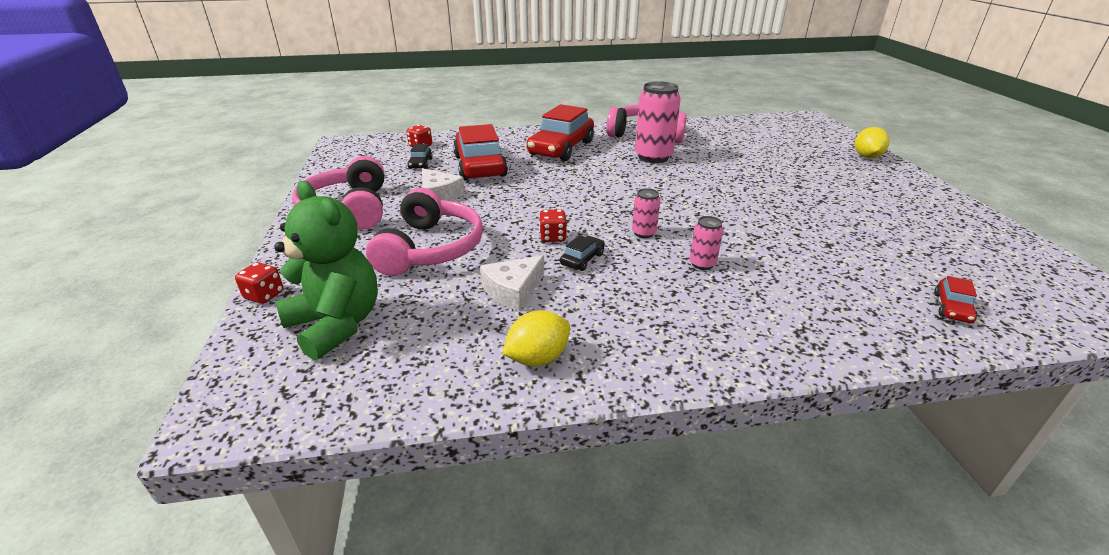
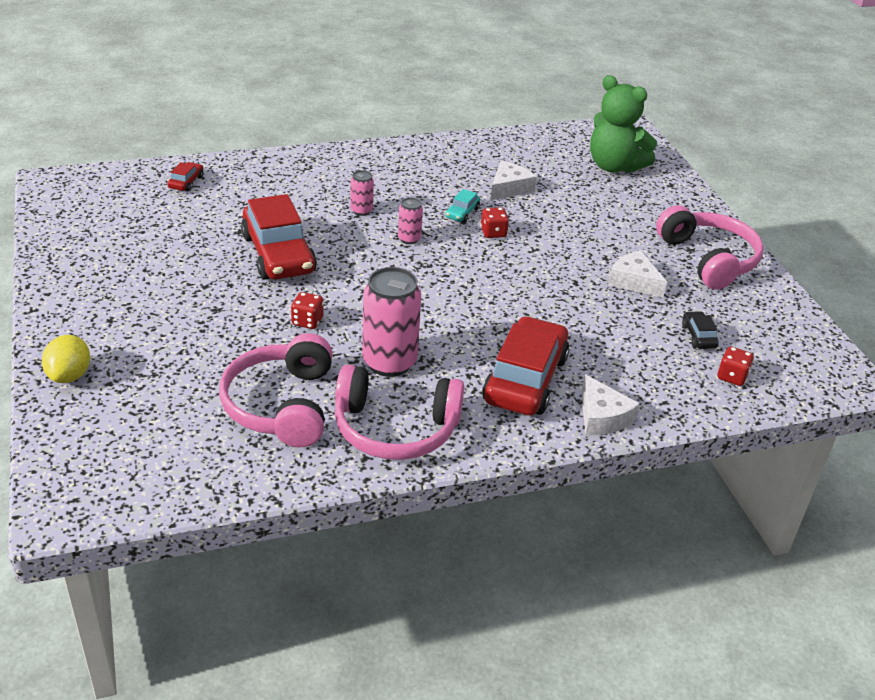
camera: 170 degrees right, 5 degrees up
red dice [235,262,284,304] -> red dice moved to [291,292,324,329]
pink headphones [366,188,483,276] -> pink headphones moved to [219,333,333,447]
red car [453,124,508,180] -> red car moved to [241,194,317,280]
yellow lemon [502,310,570,366] -> none
black car [560,235,605,271] -> turquoise car [445,189,480,223]
none -> white cheese [581,374,640,435]

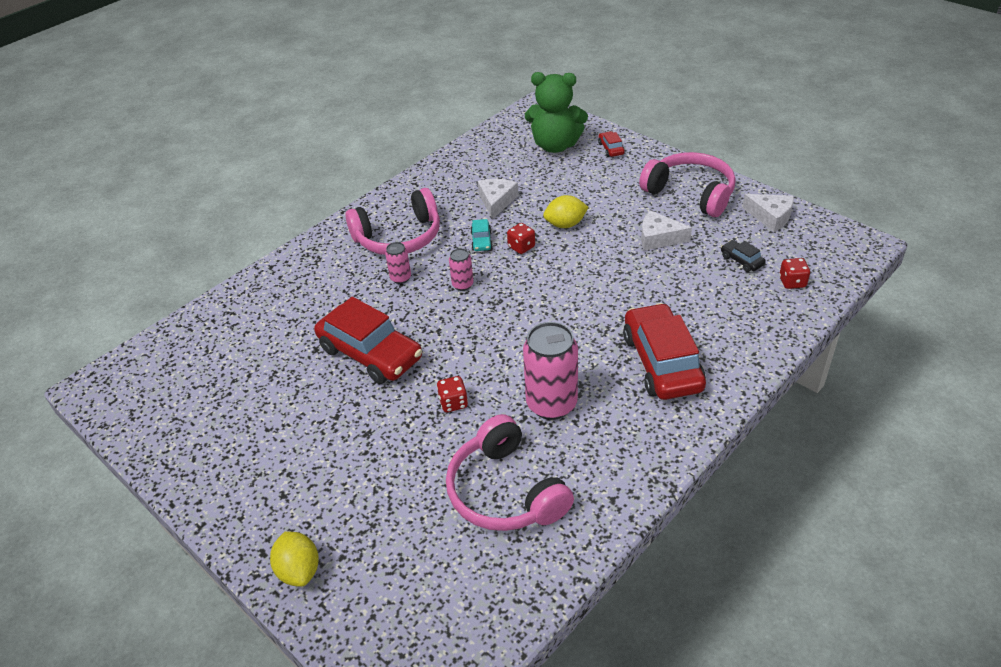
camera: 25 degrees left, 5 degrees up
red car [167,162,203,191] -> red car moved to [598,131,625,157]
pink headphones [335,364,464,460] -> pink headphones moved to [345,188,440,255]
white cheese [581,374,640,435] -> white cheese moved to [742,194,794,232]
none -> yellow lemon [543,195,589,228]

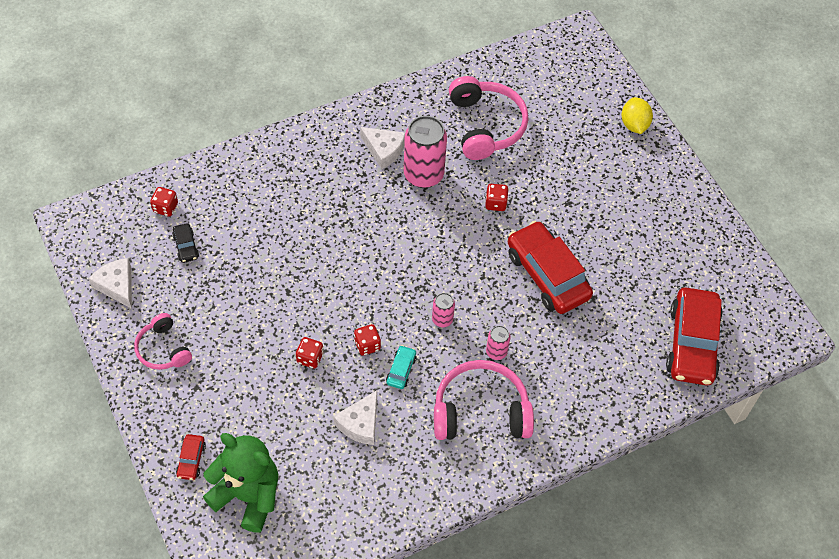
camera: 165 degrees left, 15 degrees up
yellow lemon [543,195,589,228] -> red dice [296,337,324,369]
red car [623,303,706,400] -> red car moved to [666,287,723,386]
pink headphones [639,152,736,217] -> pink headphones [134,313,192,370], size x0.59
white cheese [641,210,692,251] -> white cheese moved to [360,127,405,169]

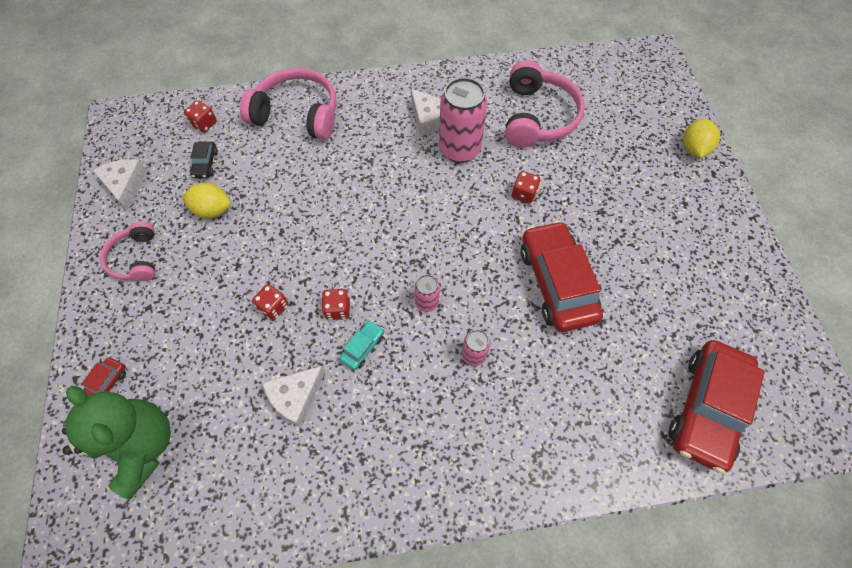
camera: 20 degrees right, 5 degrees up
pink headphones [434,360,534,440] -> pink headphones moved to [240,68,337,140]
none -> yellow lemon [181,183,231,218]

